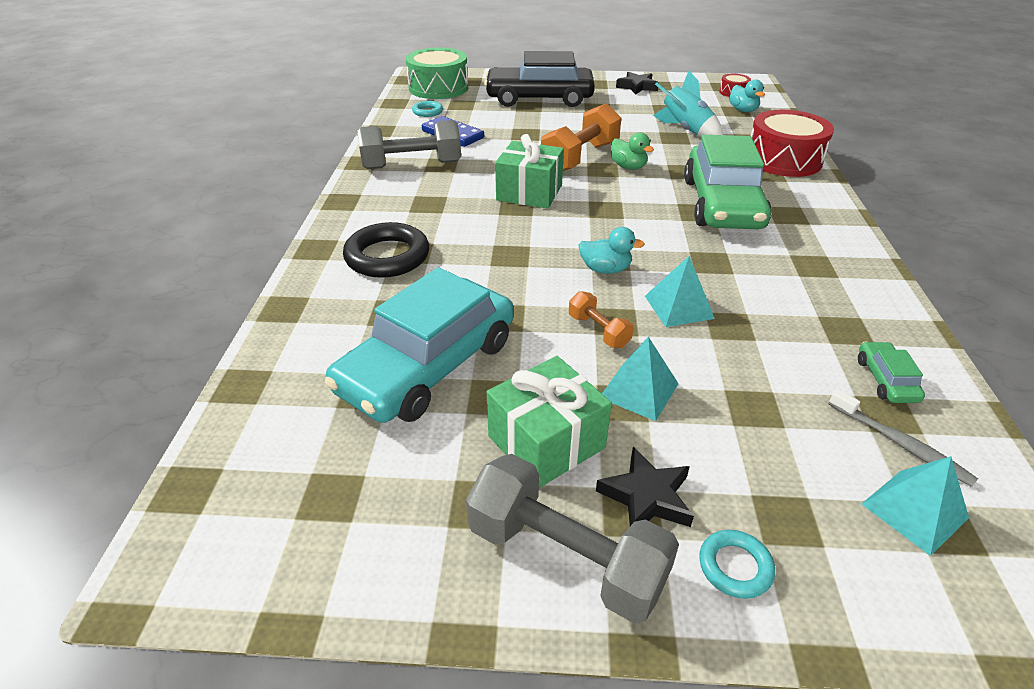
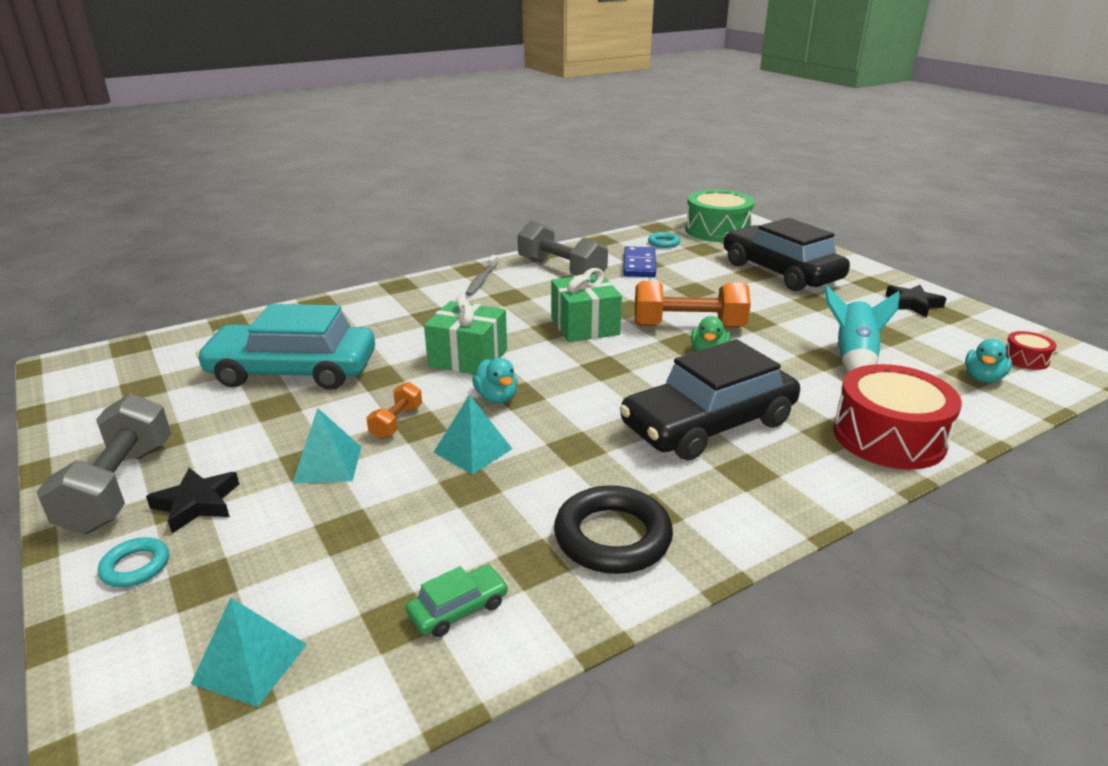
camera: 55 degrees right, 10 degrees down
black ring [343,222,429,278] -> black ring moved to [554,486,673,574]
green gift [487,356,612,488] -> green gift moved to [424,294,507,375]
green car [684,135,772,229] -> black car [620,339,800,460]
grey toothbrush [829,389,978,487] -> grey toothbrush moved to [465,255,498,296]

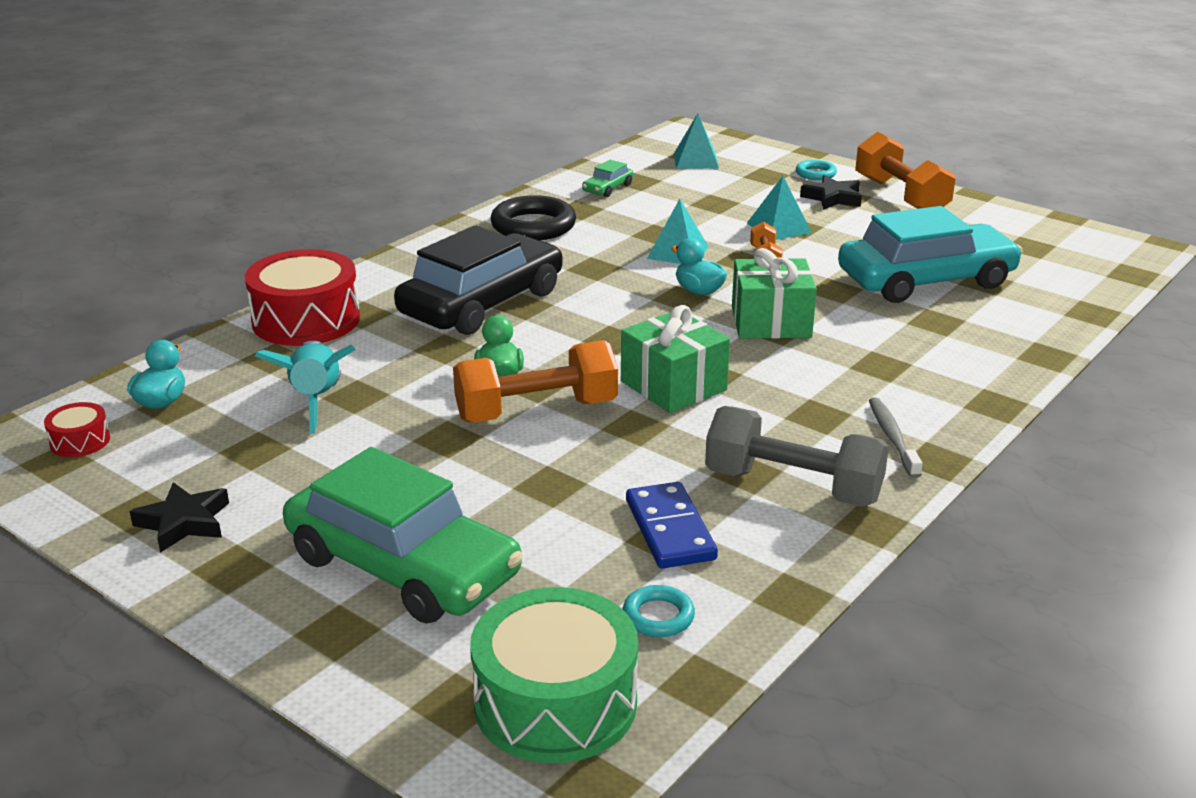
camera: 160 degrees right, 0 degrees up
grey dumbbell [36,394,171,534] -> orange dumbbell [855,132,956,209]
black car [724,218,850,291] -> green car [283,447,523,624]

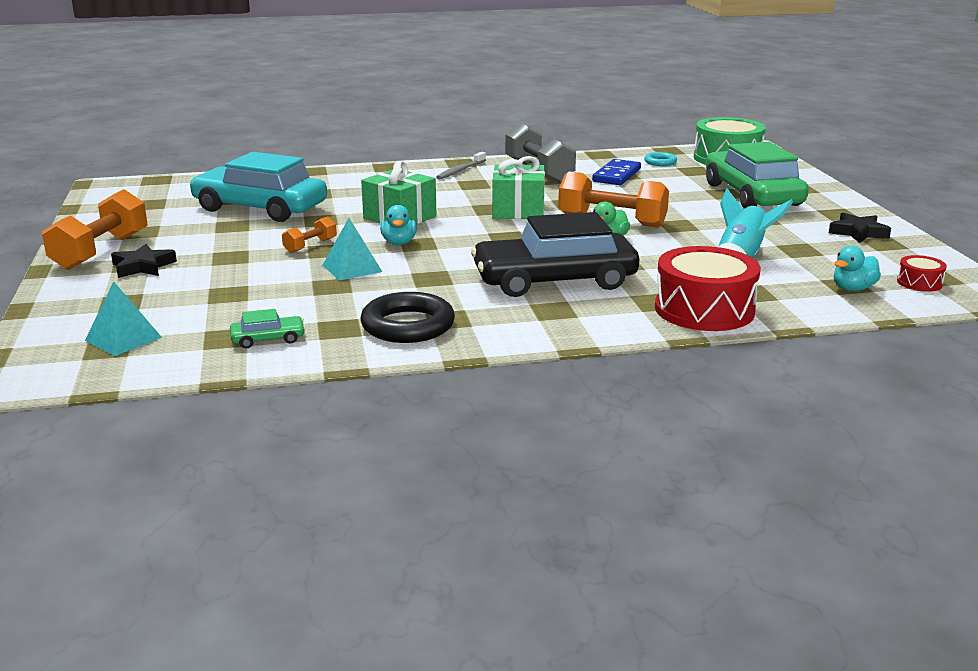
camera: 140 degrees left, 5 degrees down
turquoise pyramid [747,176,812,240] -> none
turquoise ring [796,160,837,180] -> none

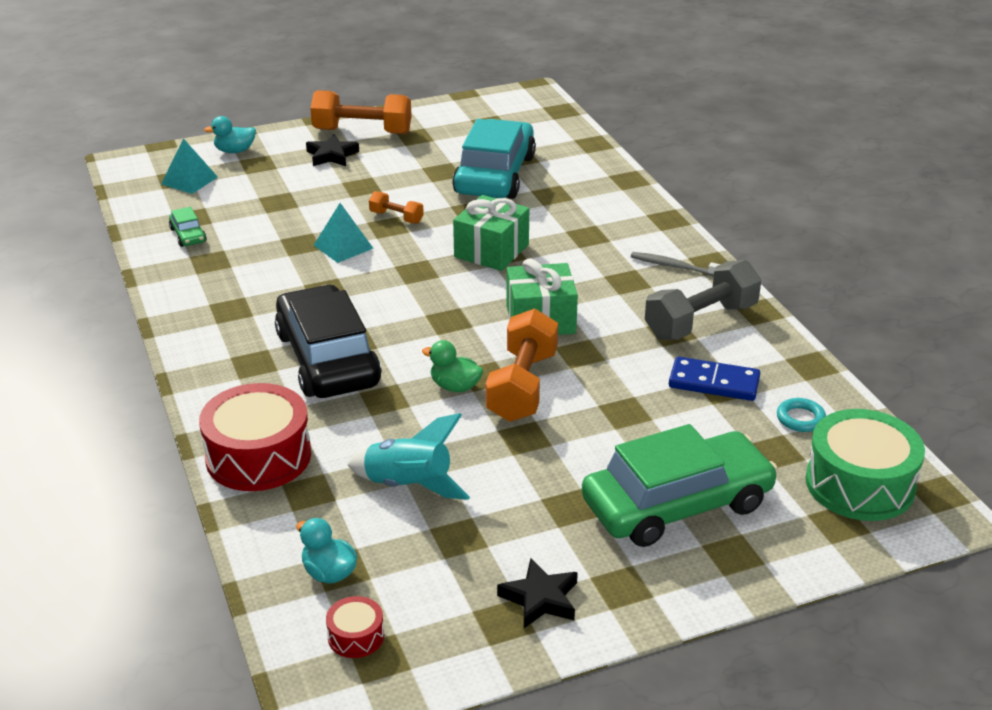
camera: 80 degrees right, 10 degrees up
black ring [360,292,455,343] -> none
turquoise duck [380,205,417,245] -> turquoise duck moved to [204,116,256,153]

